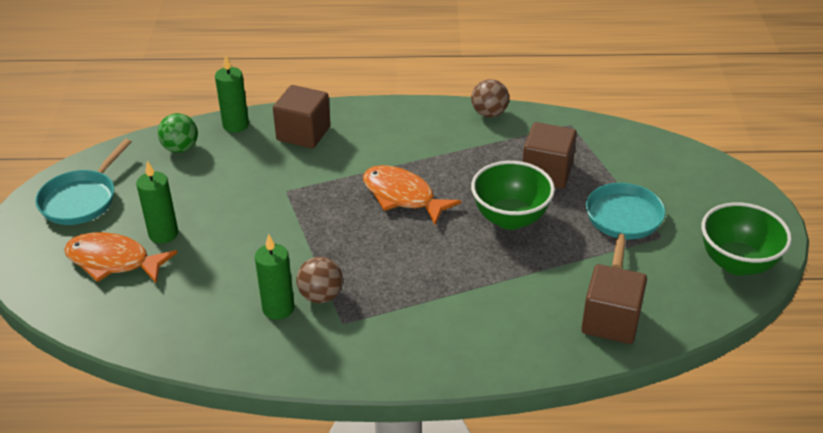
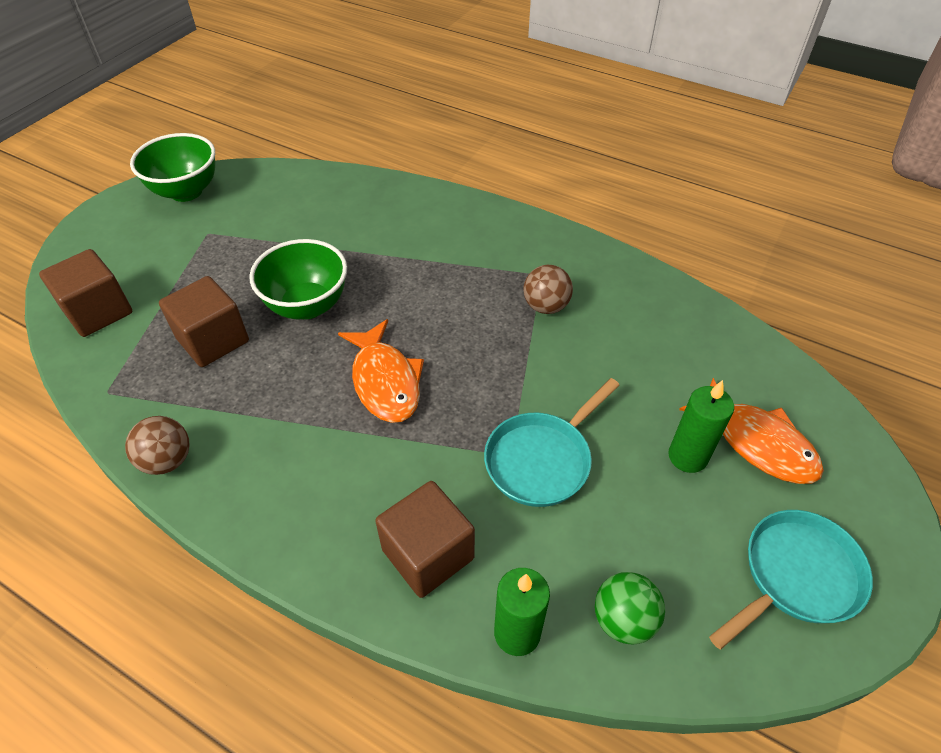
camera: 150 degrees left, 10 degrees up
green candle [255,234,294,320] -> none
brown cube [581,264,647,344] -> brown cube moved to [39,249,132,337]
turquoise pan [586,183,665,269] -> turquoise pan moved to [484,378,619,507]

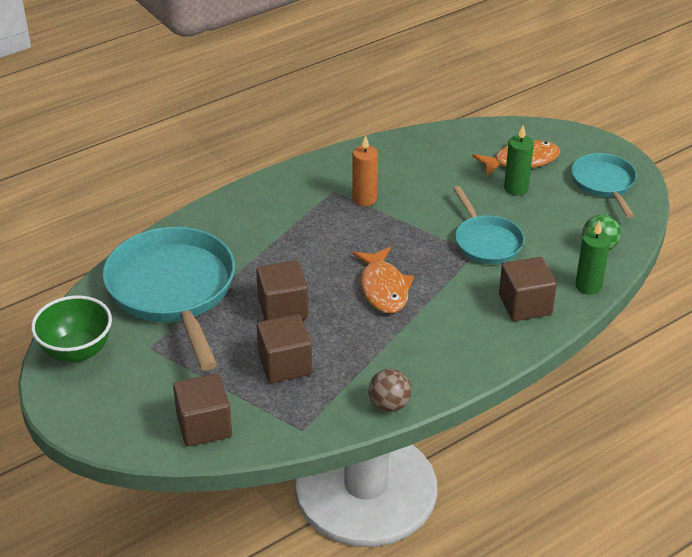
camera: 65 degrees left, 10 degrees down
green bowl [249,239,347,319] -> brown cube [256,260,308,321]
orange fish [338,319,424,423] -> orange fish turned 75 degrees clockwise [352,247,414,313]
brown ball [524,265,573,314] -> orange candle [352,135,378,206]
none -> turquoise pan [103,227,235,371]

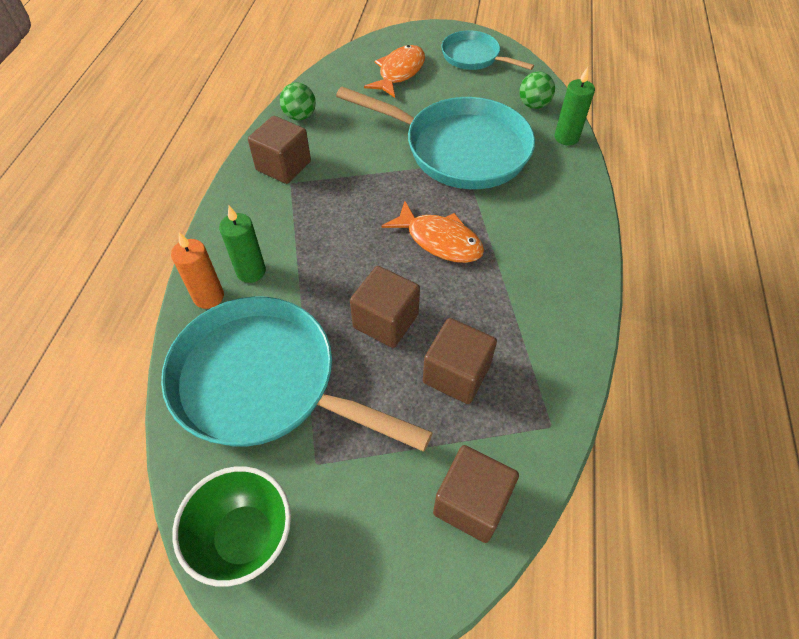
camera: 45 degrees left, 15 degrees up
orange candle [352,135,378,206] -> orange candle moved to [171,232,224,309]
brown ball [368,369,411,412] -> none
turquoise pan [453,186,524,264] -> turquoise pan [336,87,535,189], size x1.84
brown cube [499,257,557,321] -> brown cube moved to [248,116,311,184]
green candle [504,125,534,196] -> green candle moved to [219,206,266,283]
none -> green ball [280,83,316,120]

